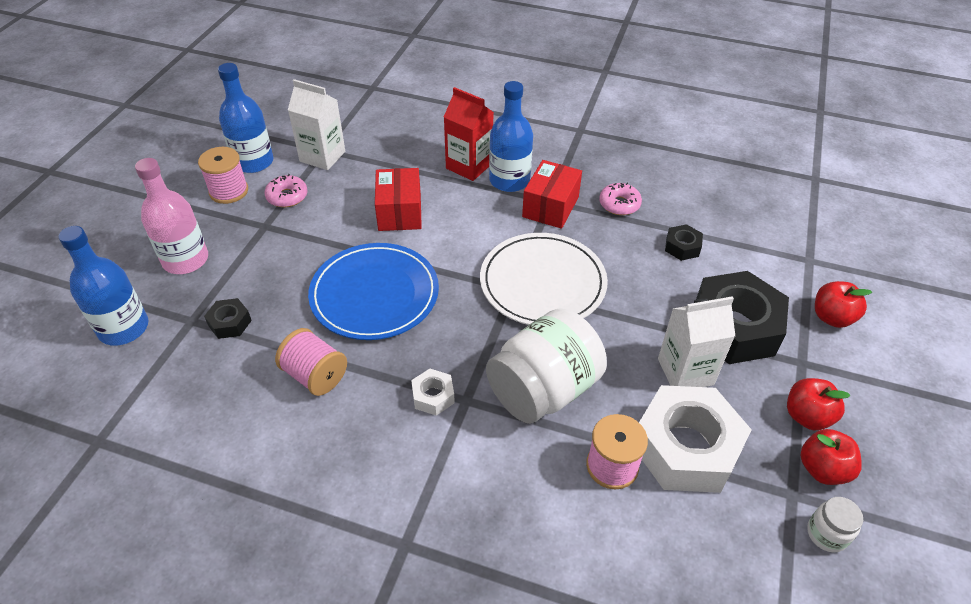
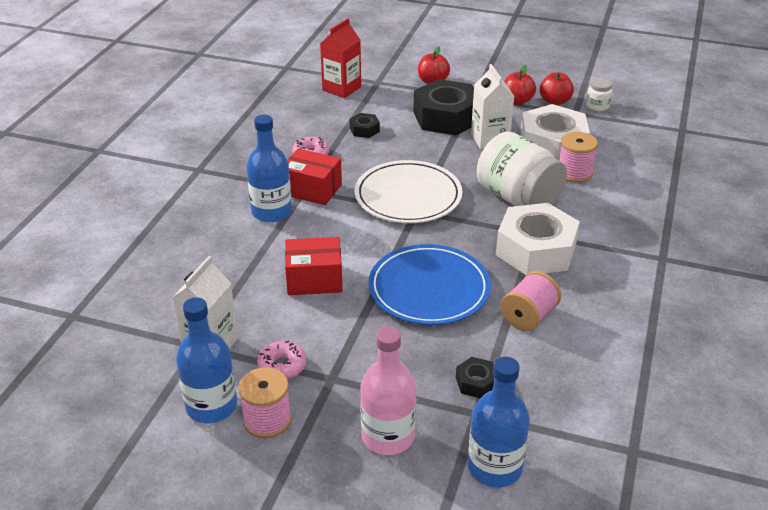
camera: 90 degrees left, 10 degrees down
white nut [411,369,455,416] -> white nut [496,203,580,275], size x2.27
red carton [444,87,494,181] -> red carton moved to [320,18,361,98]

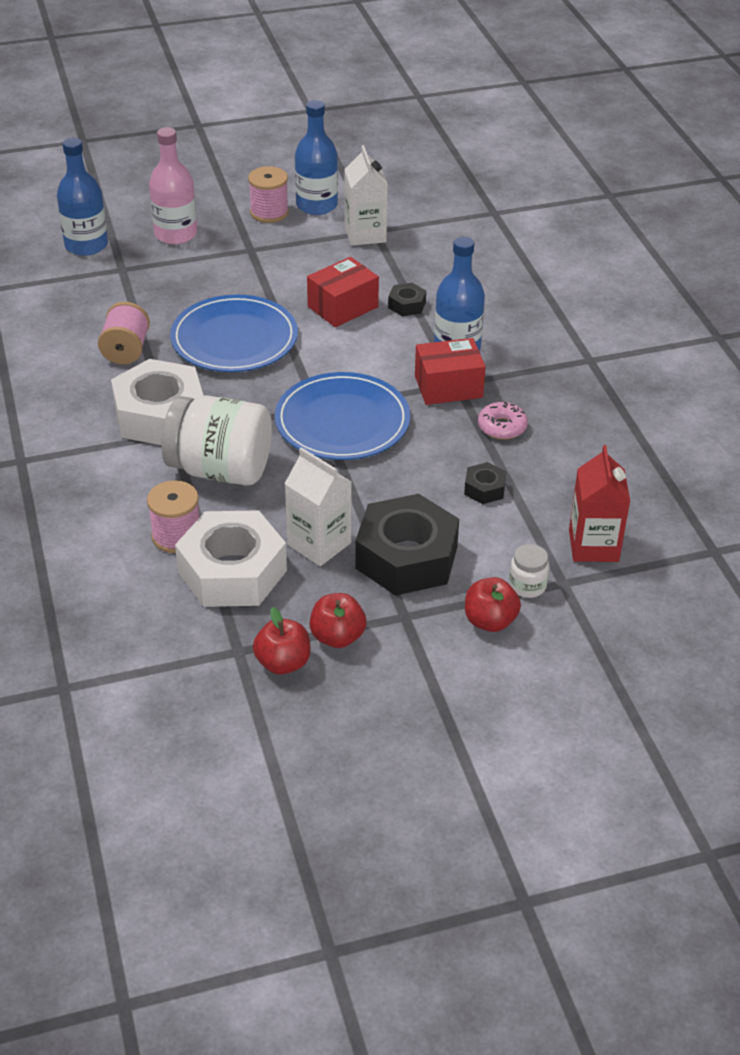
camera: 145 degrees right, 5 degrees up
pink donut [257,341,306,380] -> none
white plate [355,160,462,223] -> blue plate [275,372,410,460]
black nut [456,357,494,398] -> black nut moved to [388,283,426,316]
white jar [586,78,612,111] -> white jar moved to [509,544,550,598]

